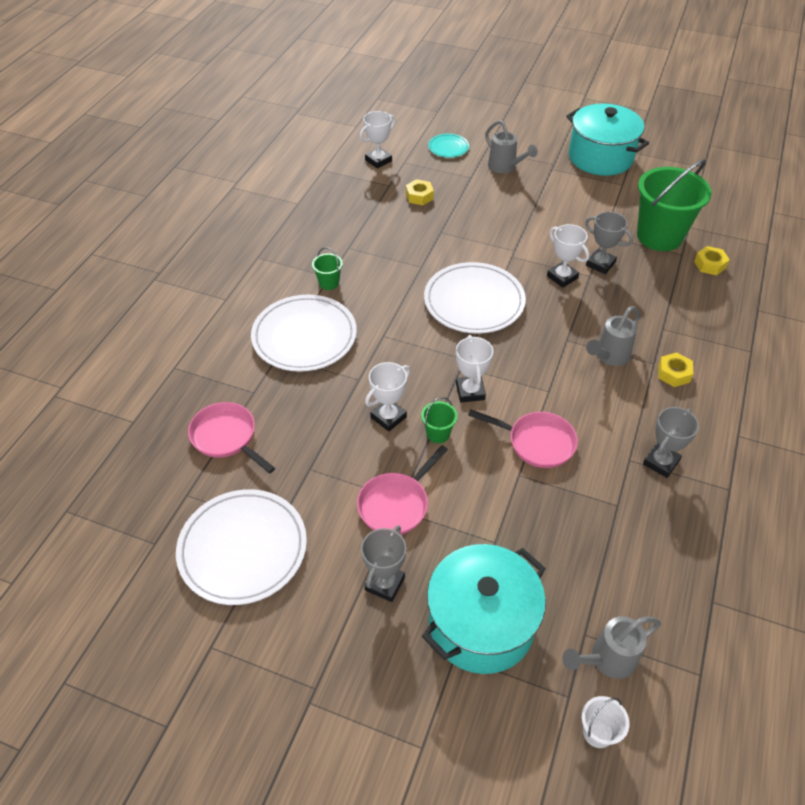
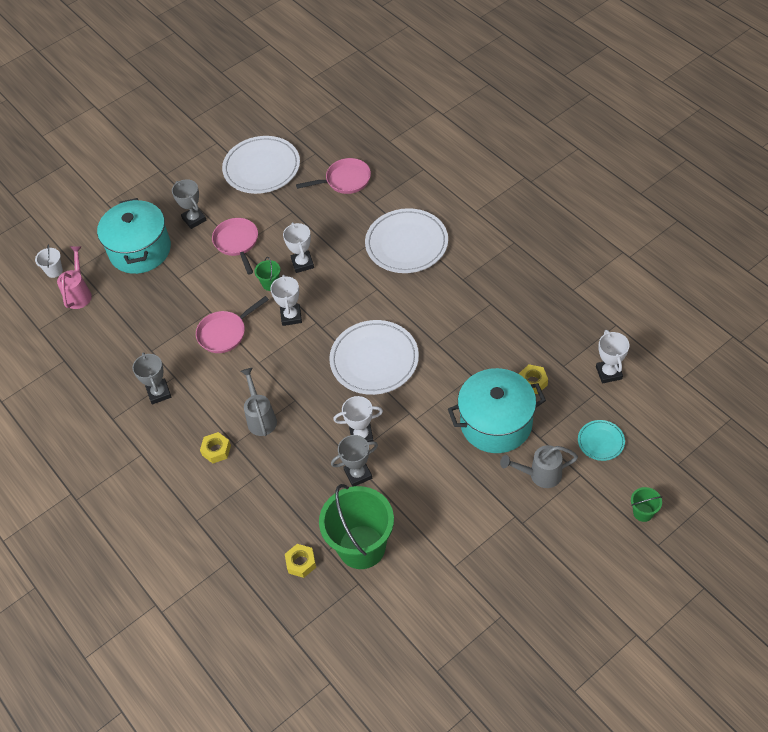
camera: 125 degrees right, 5 degrees up
green bucket [312,247,343,290] -> green bucket moved to [631,487,662,522]
white trophy [456,335,493,402] -> white trophy turned 60 degrees clockwise [270,275,302,326]
grey watering can [562,616,661,679] -> pink watering can [57,246,92,309]
turquoise pot [566,104,649,176] -> turquoise pot moved to [448,368,546,453]

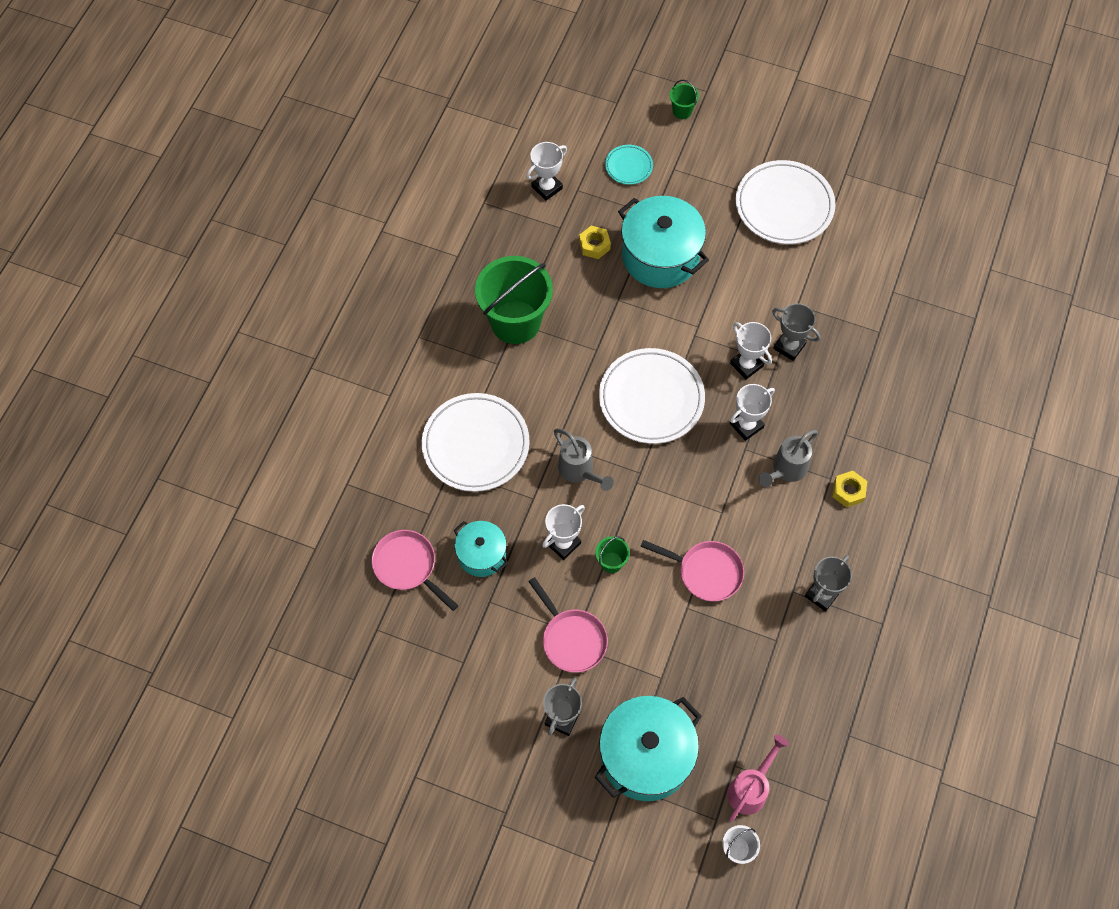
camera: 125 degrees left, 10 degrees up
pink watering can [57,246,92,309] -> pink watering can turned 150 degrees clockwise [727,735,789,822]
pink pan [212,218,258,275] -> pink pan turned 75 degrees counterclockwise [528,577,608,672]
white plate [222,136,300,194] -> white plate moved to [736,160,836,244]
white trophy [270,275,302,326] -> white trophy moved to [730,384,775,441]
yellow nut [285,544,316,578] -> none
green bucket [319,484,394,569] -> green bucket moved to [475,256,553,344]
grey watering can [500,445,578,488] -> grey watering can moved to [554,428,614,491]
none -> turquoise pot [454,521,508,577]

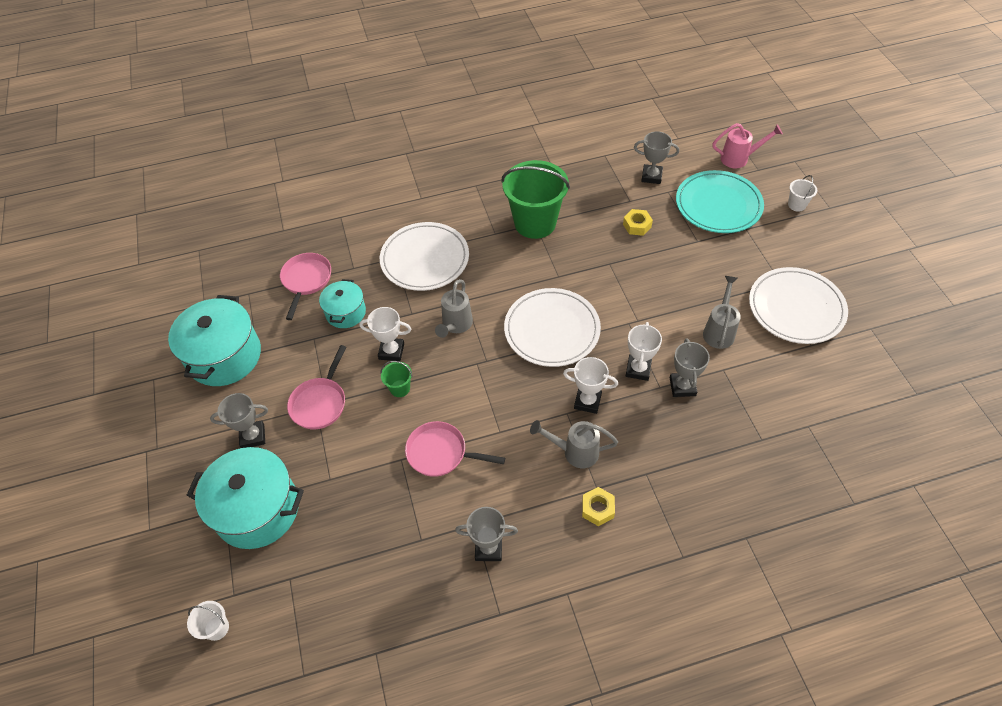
camera: 55 degrees right, 10 degrees down
white trophy [526,142,567,201] -> grey trophy [634,131,679,184]
turquoise plate [605,145,653,185] -> turquoise plate [676,170,764,233], size x2.04
turquoise pot [618,196,709,288] -> turquoise pot moved to [168,295,261,386]
pink pan [640,540,744,601] -> pink pan turned 120 degrees clockwise [405,421,505,477]
green bucket [670,80,699,119] -> white bucket [788,175,817,212]
pink watering can [727,735,789,822] -> pink watering can moved to [713,123,783,168]
none -> grey watering can [703,276,741,349]

